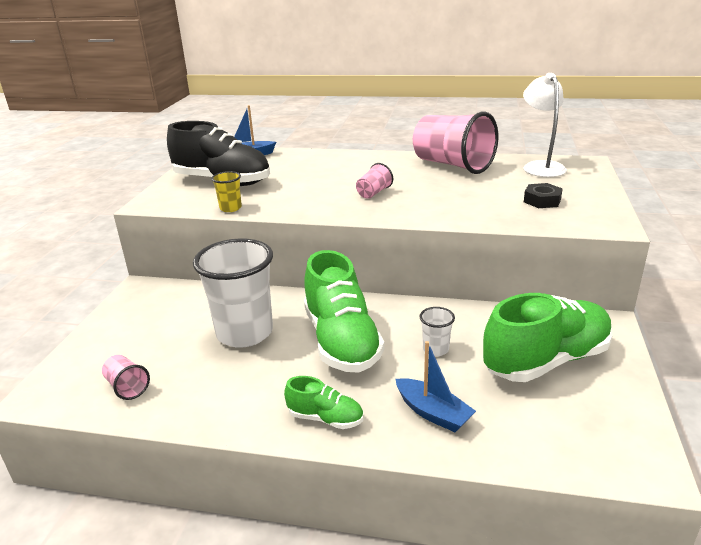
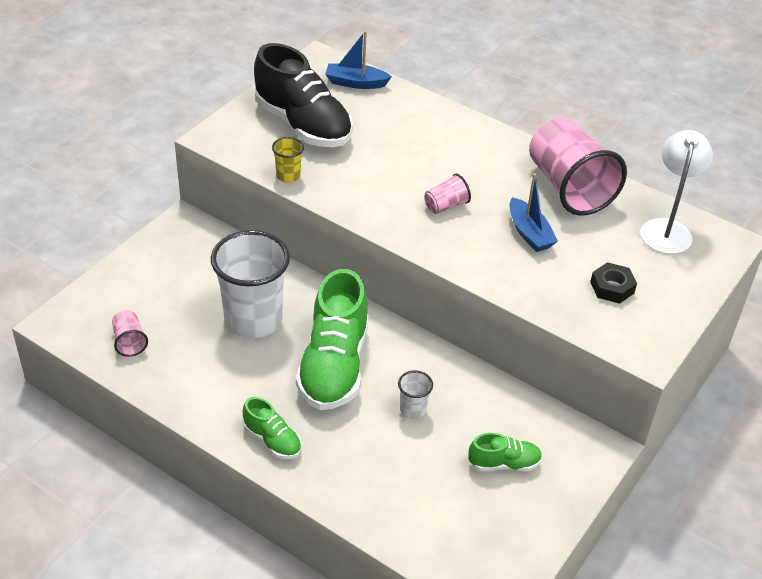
camera: 20 degrees right, 15 degrees up
blue boat [396,341,476,432] -> blue boat moved to [510,173,558,252]
green shoe [483,293,613,382] -> green shoe [468,433,542,471], size x0.48

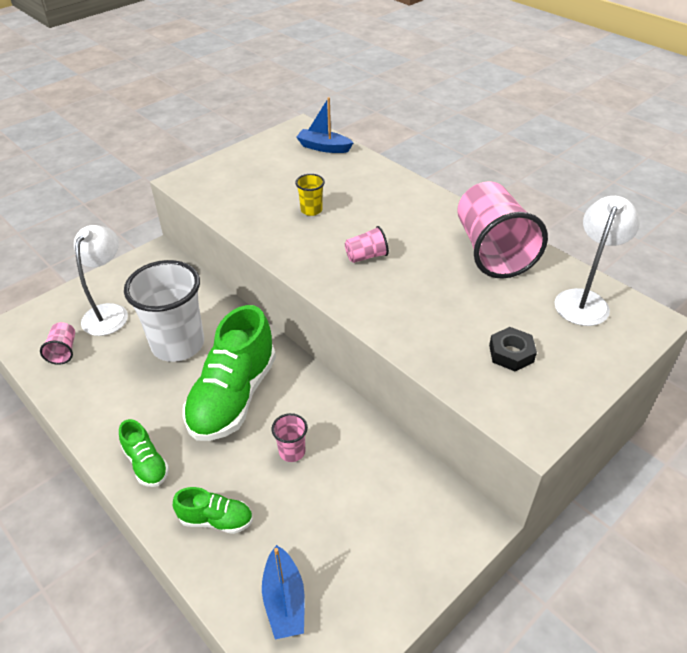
camera: 15 degrees right, 0 degrees up
black shoe [254,43,353,147] -> none
yellow cup [272,137,304,183] -> yellow cup moved to [295,174,325,216]
white cup [398,370,433,419] -> pink cup [272,413,308,462]
green shoe [468,433,542,471] -> green shoe moved to [173,487,253,534]
blue boat [510,173,558,252] -> blue boat moved to [262,545,305,639]
none -> white lamp [74,225,128,336]

